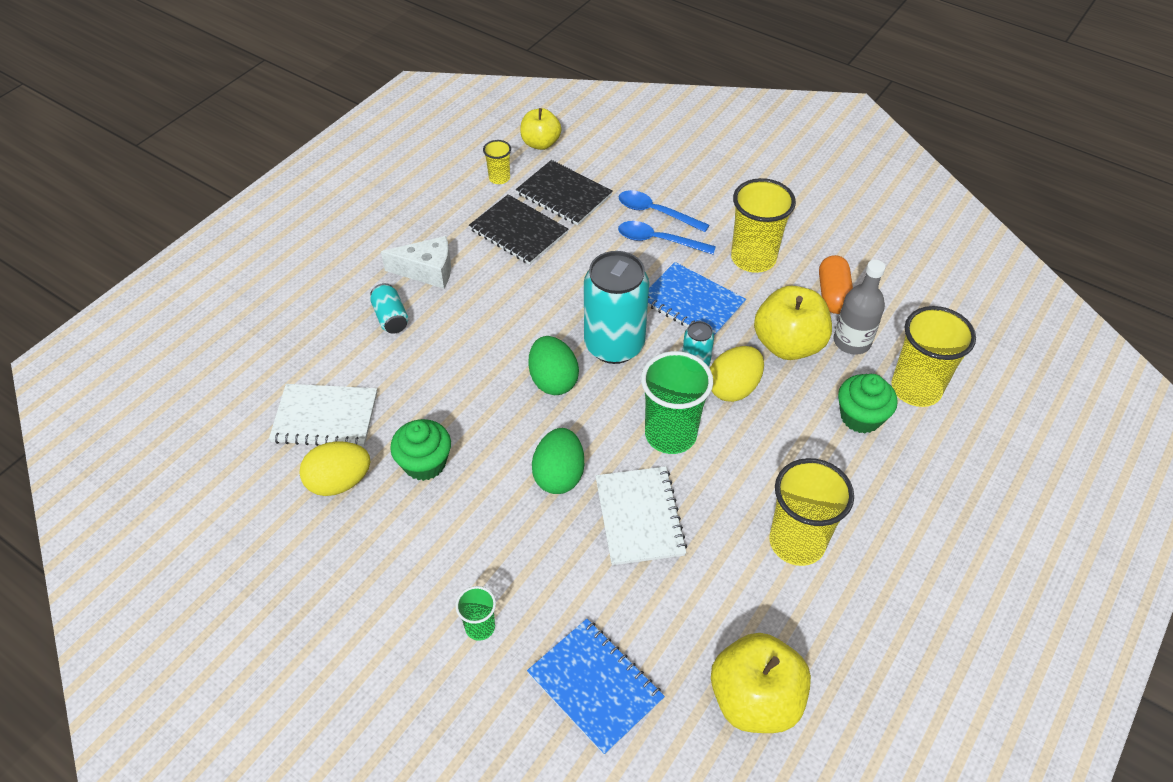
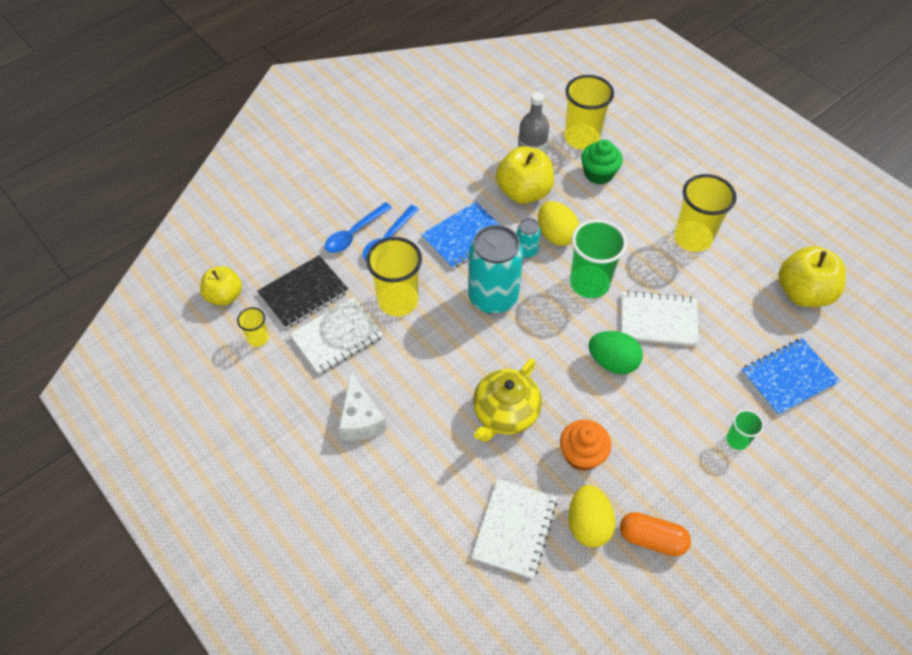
camera: 75 degrees left, 5 degrees up
turquoise can [370,283,408,333] -> none
white cheese [381,236,451,289] -> white cheese turned 150 degrees clockwise [339,372,386,441]
green cupcake [390,419,451,481] -> orange cupcake [560,420,611,471]
black notebook [469,194,568,265] -> white notebook [290,297,383,375]
green egg [528,336,579,395] -> none
yellow cup [731,178,796,273] -> yellow cup moved to [366,237,422,316]
orange capsule [819,255,853,314] -> orange capsule moved to [620,512,691,556]
none -> yellow teapot [473,358,542,442]

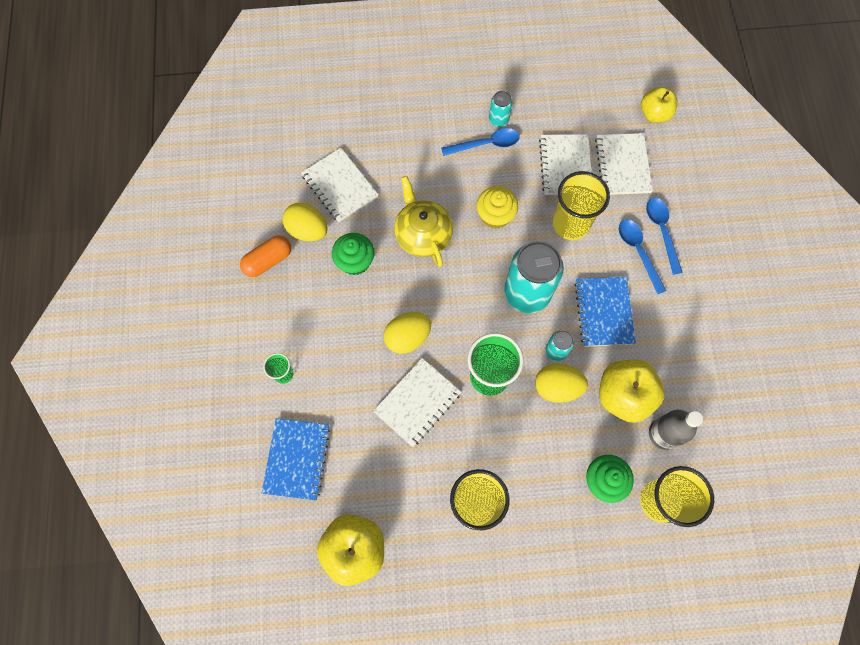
camera: 125 degrees right, 15 degrees up
yellow cup [237,307,269,347] -> none
black notebook [257,255,348,328] -> white notebook [595,133,653,195]
white cheese [339,372,386,441] -> blue spoon [441,128,520,156]
orange cupcake [560,420,611,471] -> green cupcake [332,233,375,275]
green egg [589,331,643,374] -> yellow egg [384,312,431,354]
none -> yellow cupcake [476,186,518,229]
none -> turquoise can [489,91,513,127]

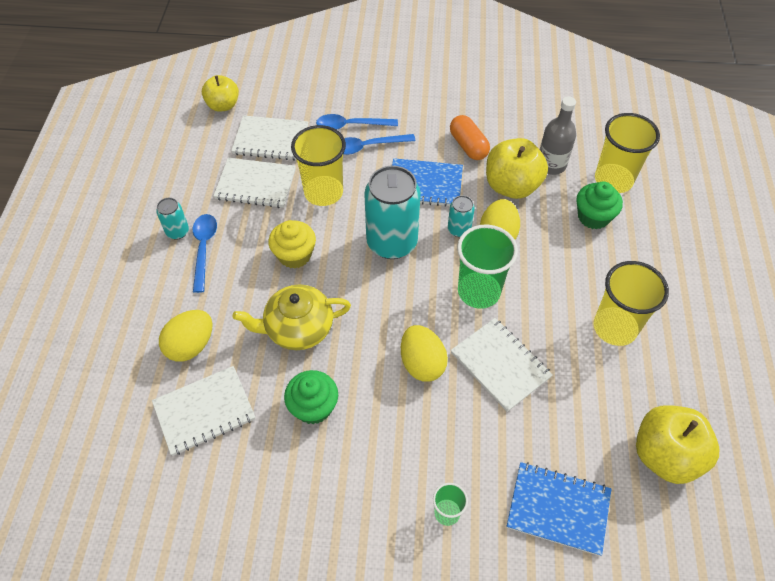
camera: 80 degrees left, 15 degrees down
orange capsule [240,235,291,277] -> orange capsule moved to [450,115,490,160]
yellow egg [282,203,328,241] -> yellow egg moved to [159,310,213,362]

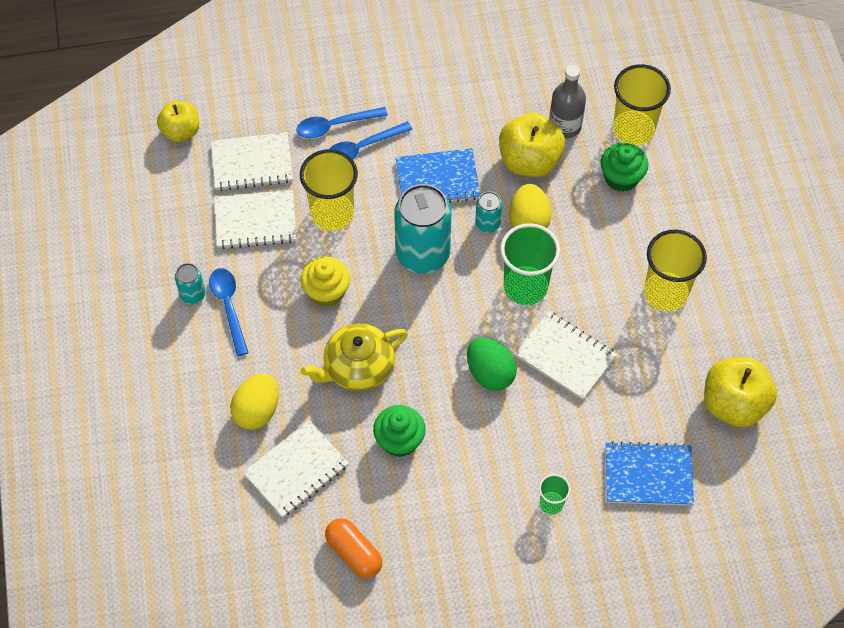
camera: 15 degrees left, 5 degrees up
yellow egg [401,325,448,382] -> green egg [467,337,517,391]
orange capsule [450,115,490,160] -> orange capsule moved to [325,518,382,578]

